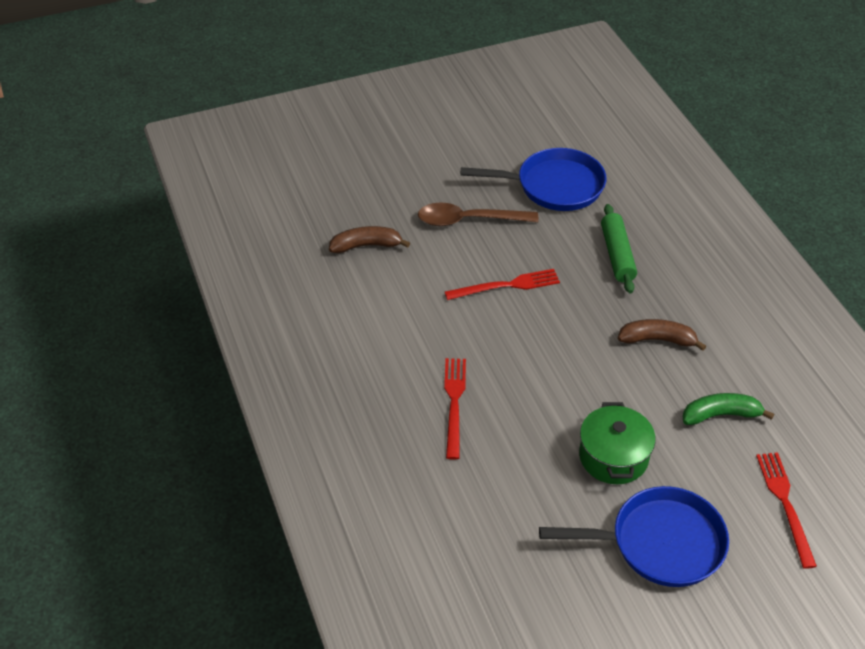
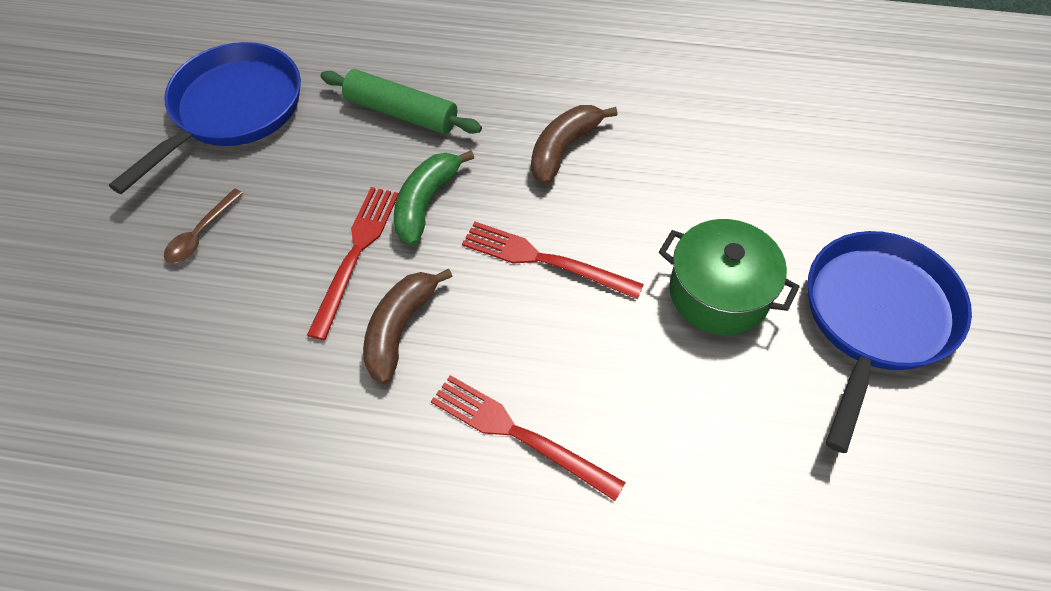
camera: 60 degrees left, 10 degrees up
brown banana [329,226,410,253] -> brown banana moved to [363,268,453,384]
brown spoon [418,203,538,226] -> brown spoon [164,188,244,263], size x0.53
green banana [683,393,774,425] -> green banana moved to [394,150,474,245]
red fork [756,452,817,569] -> red fork moved to [462,222,644,299]

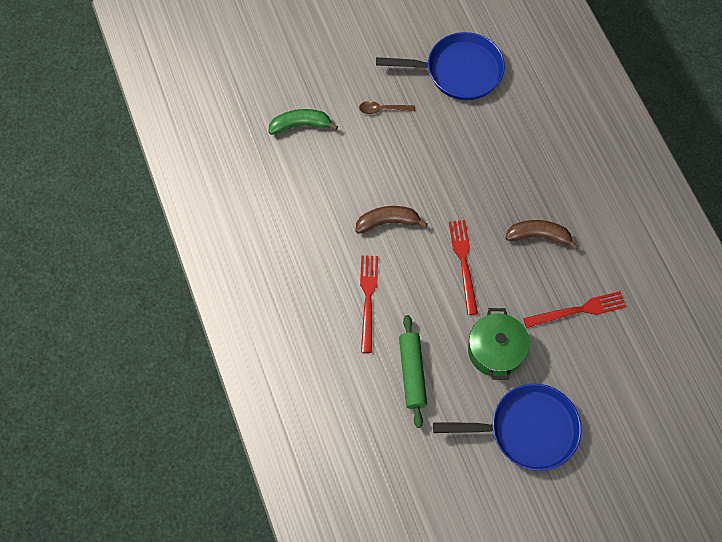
camera: 60 degrees right, 10 degrees up
red fork [307,187,399,340] -> red fork moved to [523,291,626,328]
green rolling pin [321,69,482,134] -> green rolling pin moved to [399,315,427,428]
green banana [394,150,474,245] -> green banana moved to [268,109,338,135]

